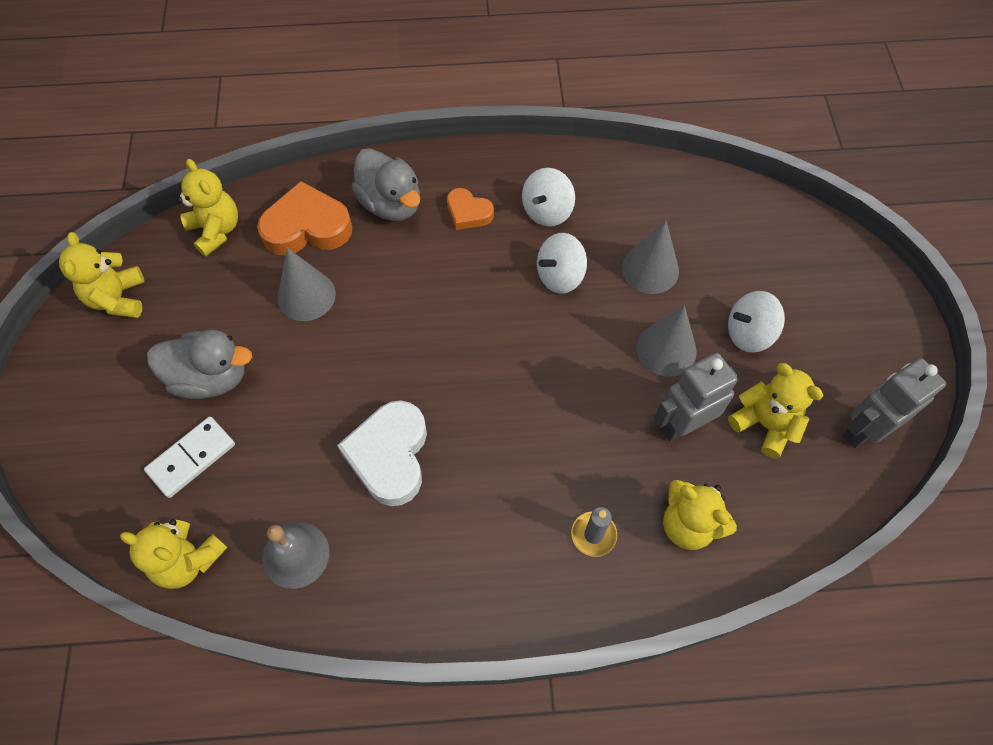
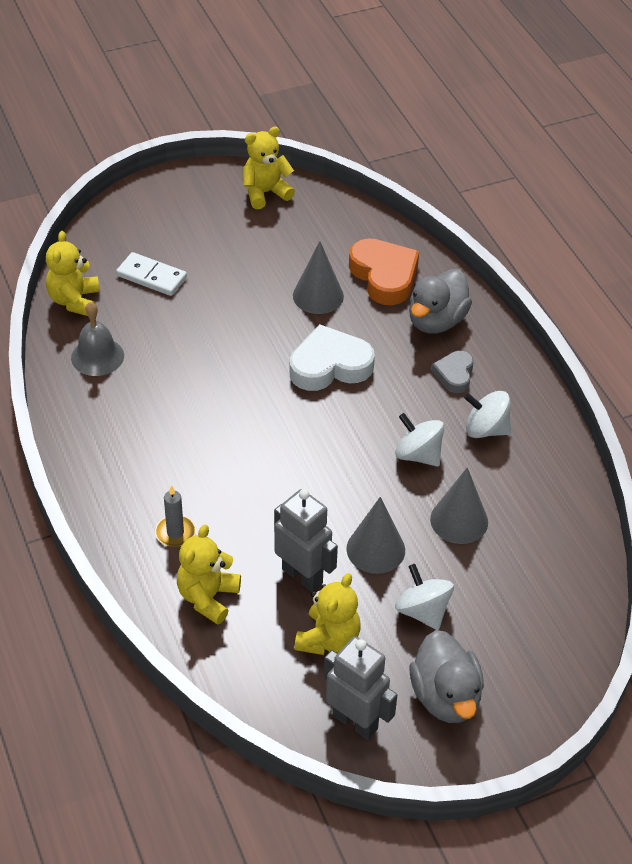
camera: 70 degrees right, 15 degrees down
grey duck [147,330,252,399] -> grey duck moved to [409,630,484,723]
yellow teddy bear [177,159,238,256] -> none
white heart [337,400,427,506] -> white heart moved to [290,324,375,391]
orange heart [447,188,494,230] -> grey heart [432,351,474,393]

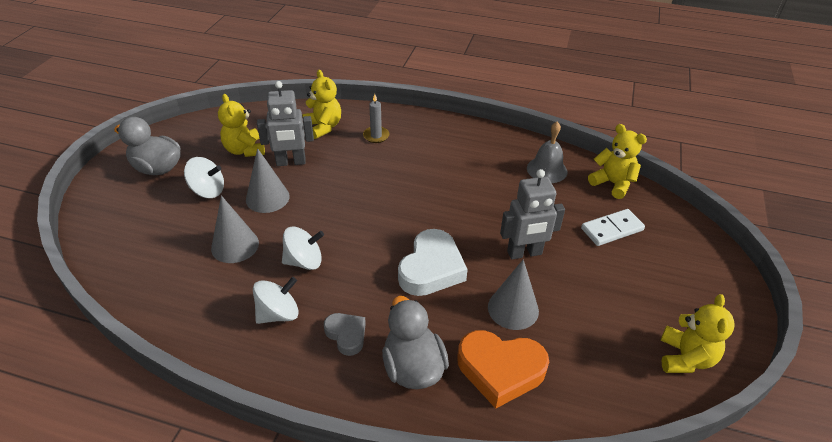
camera: 130 degrees right, 5 degrees down
grey robot [324,636,397,740] -> grey robot moved to [500,169,565,259]

